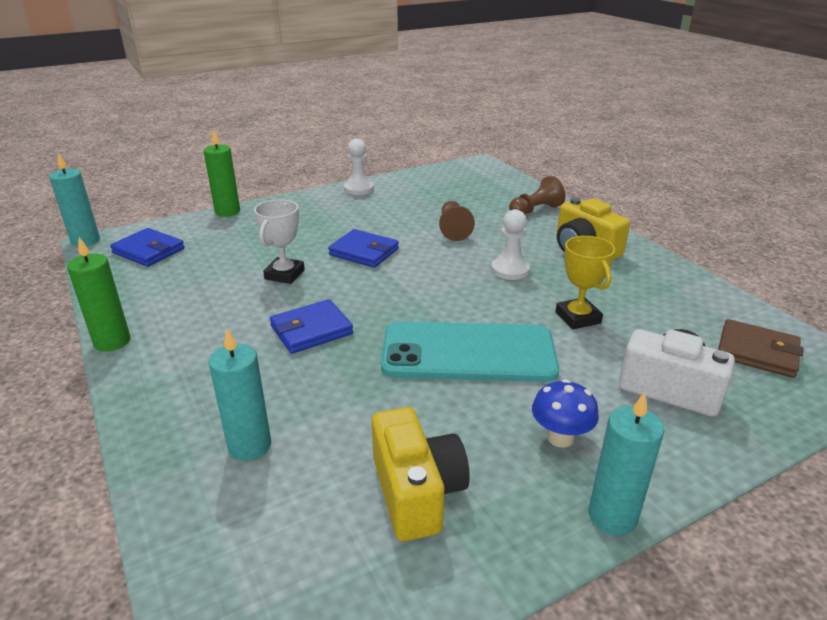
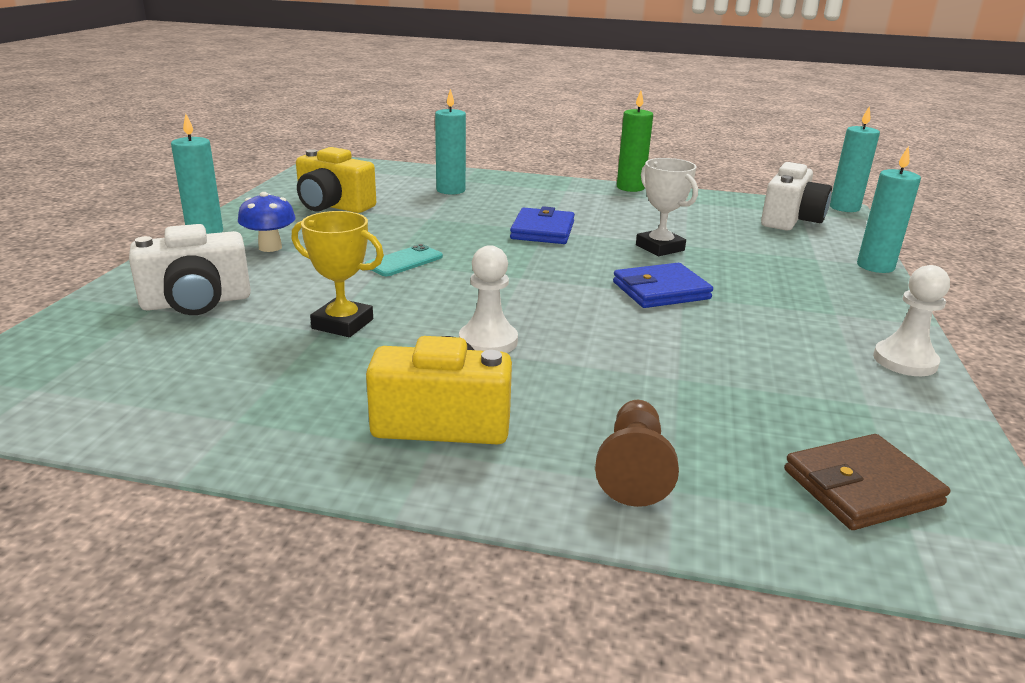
camera: 130 degrees right, 5 degrees down
blue wallet [110,228,185,267] -> white camera [761,162,832,230]
green candle [204,129,240,217] -> turquoise candle [857,146,921,273]
turquoise phone [381,321,559,382] -> turquoise phone [364,244,443,276], size x0.43
brown pawn [439,201,475,241] -> none
brown wallet [718,319,804,378] -> brown wallet moved to [784,434,950,530]

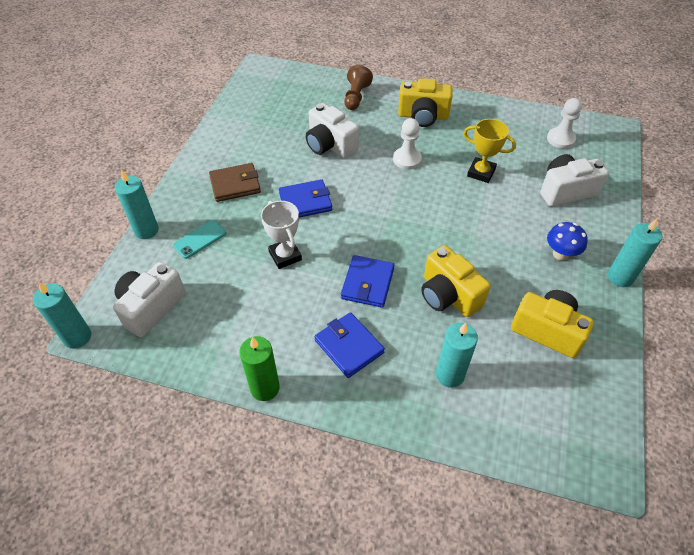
camera: 175 degrees left, 25 degrees up
turquoise phone [364,244,443,276] -> turquoise phone moved to [173,220,226,259]
brown wallet [784,434,950,530] -> brown wallet moved to [209,163,261,202]
white pawn [873,265,950,376] -> white pawn moved to [547,98,582,149]
none -> white camera [306,103,359,158]
none -> blue wallet [315,312,385,378]
none -> yellow camera [421,245,491,317]

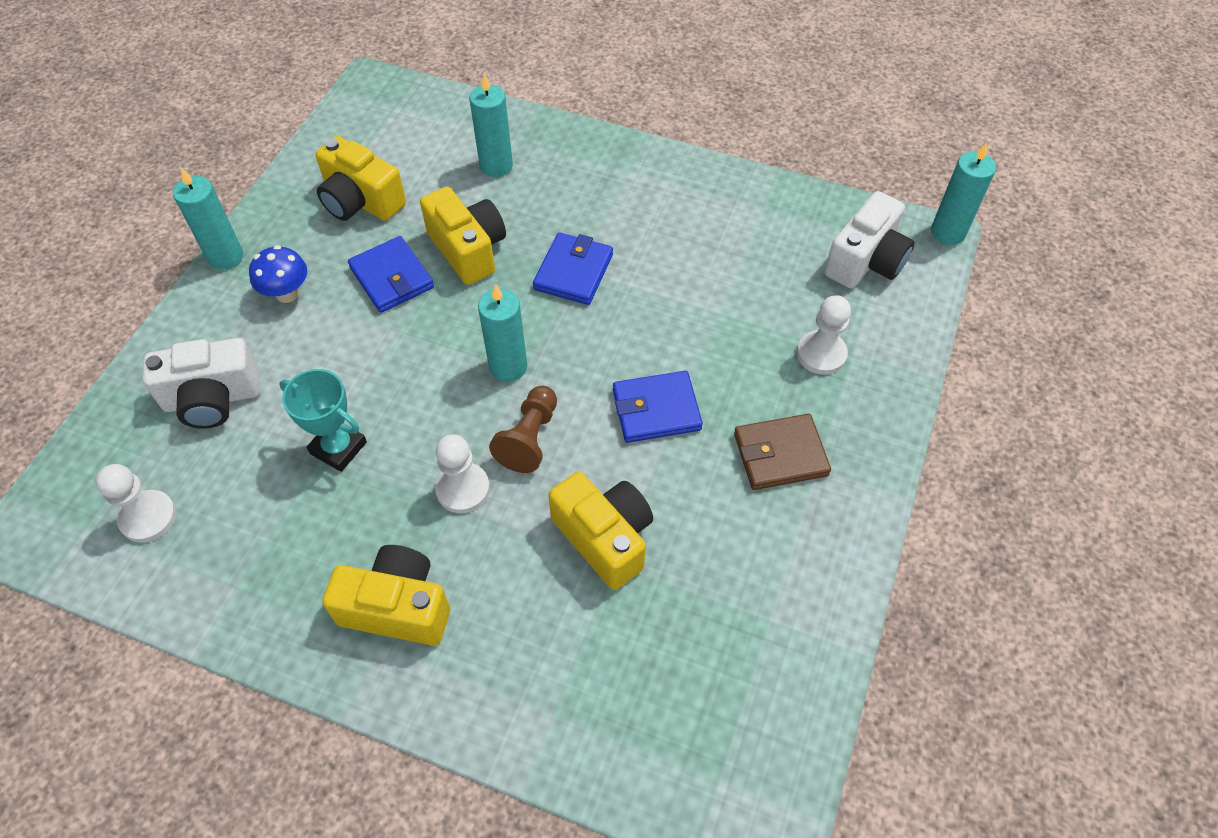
camera: 175 degrees left, 5 degrees up
turquoise candle [115,170,159,239] -> turquoise candle moved to [478,284,527,382]
turquoise phone [173,220,226,259] -> white pawn [797,295,851,375]
green candle [239,336,280,401] -> none
white trophy [261,201,302,269] -> none
white camera [306,103,359,158] -> yellow camera [548,472,653,590]
blue wallet [315,312,385,378] -> blue wallet moved to [348,236,434,313]
brown pawn [344,65,373,110] -> brown pawn moved to [489,386,557,473]
yellow trophy [463,119,516,183] -> turquoise trophy [279,369,367,472]

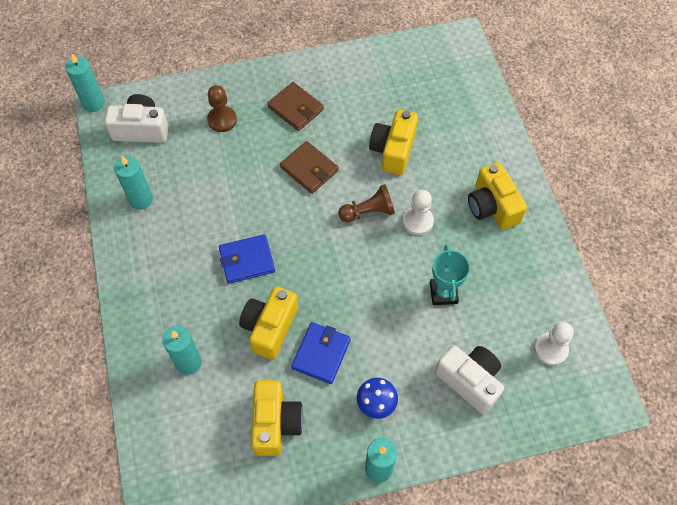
camera: 125 degrees left, 5 degrees up
turquoise candle [478,284,527,382] -> turquoise candle moved to [114,156,153,210]
blue wallet [613,371,703,443] -> brown wallet [280,141,339,194]
white pawn [797,295,851,375] -> brown pawn [207,85,237,132]

